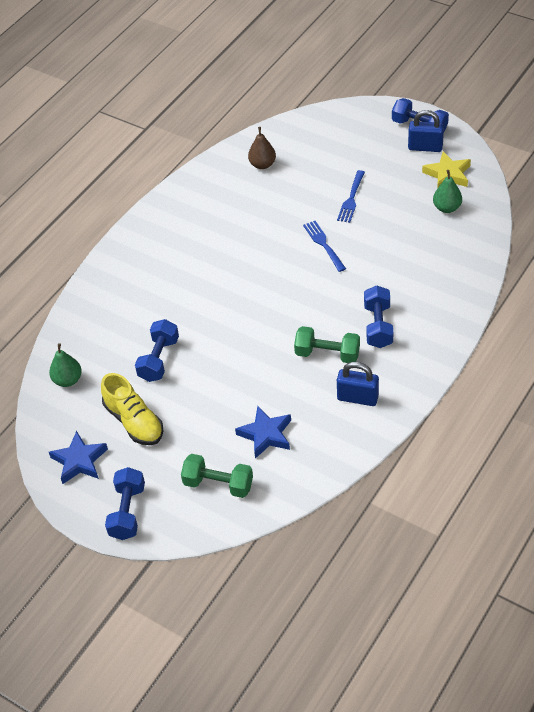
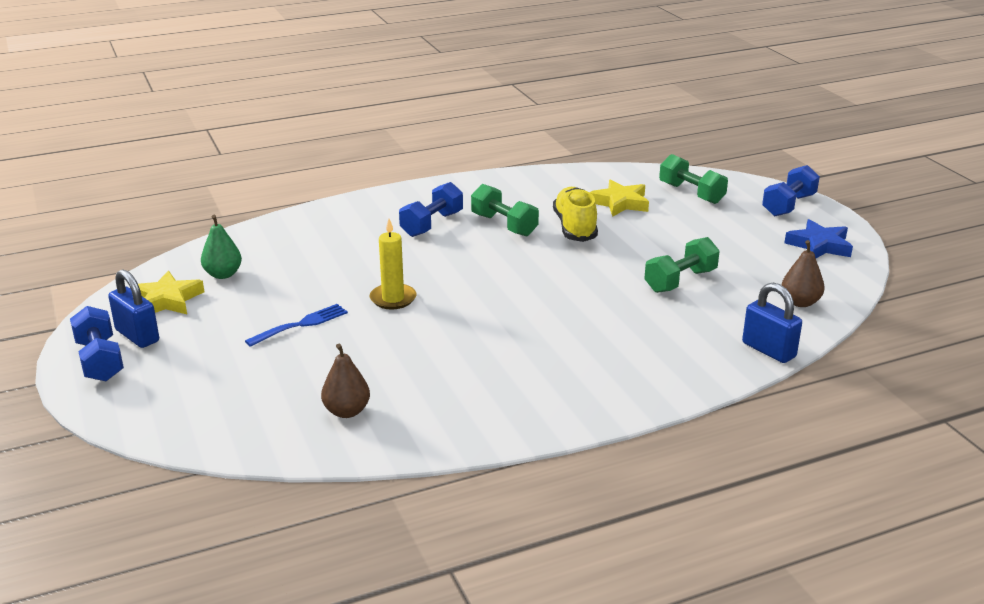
camera: 150 degrees left, 20 degrees down
green pear [49,343,82,387] -> brown pear [782,240,824,307]
yellow shoe [101,373,163,445] -> yellow shoe moved to [553,187,598,242]
blue dumbbell [135,319,179,382] -> green dumbbell [644,237,720,293]
blue star [235,406,291,459] -> yellow star [590,179,649,217]
blue fork [303,221,346,272] -> yellow candle [370,219,416,309]
blue padlock [337,362,379,406] -> blue padlock moved to [742,283,802,363]

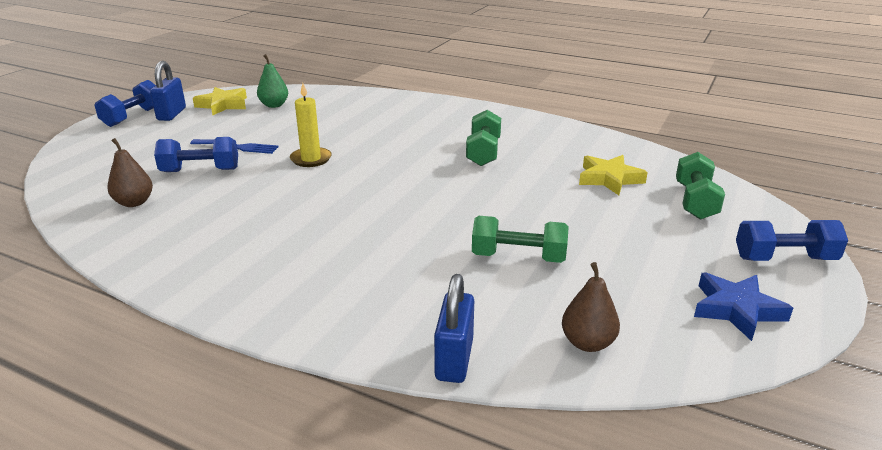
camera: 50 degrees right, 0 degrees up
blue dumbbell [399,182,463,237] -> blue dumbbell moved to [154,137,238,172]
yellow shoe [553,187,598,242] -> none

